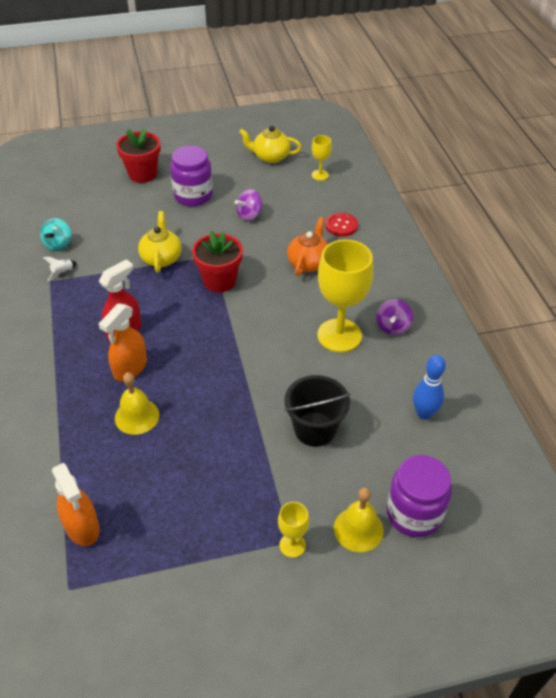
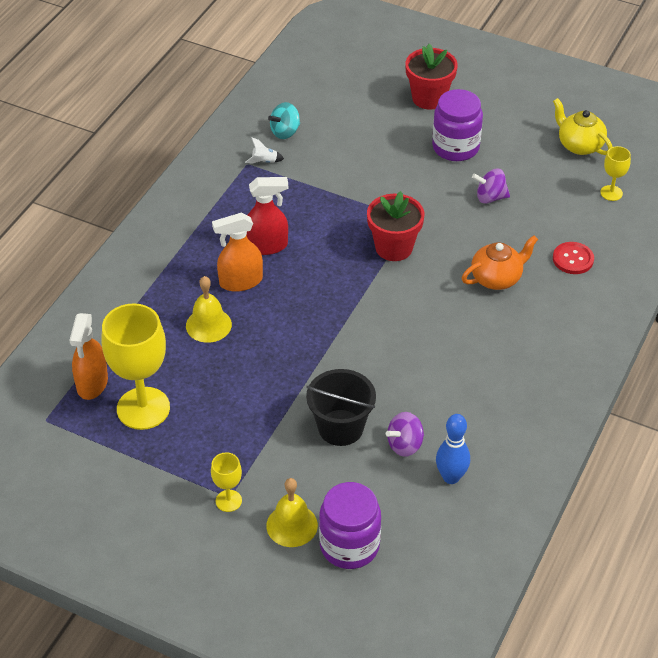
camera: 40 degrees right, 0 degrees up
yellow teapot [138,211,182,273] -> none
yellow goblet [317,240,373,352] -> yellow goblet moved to [102,303,170,430]
purple spinning top [376,299,413,335] -> purple spinning top moved to [386,412,424,457]

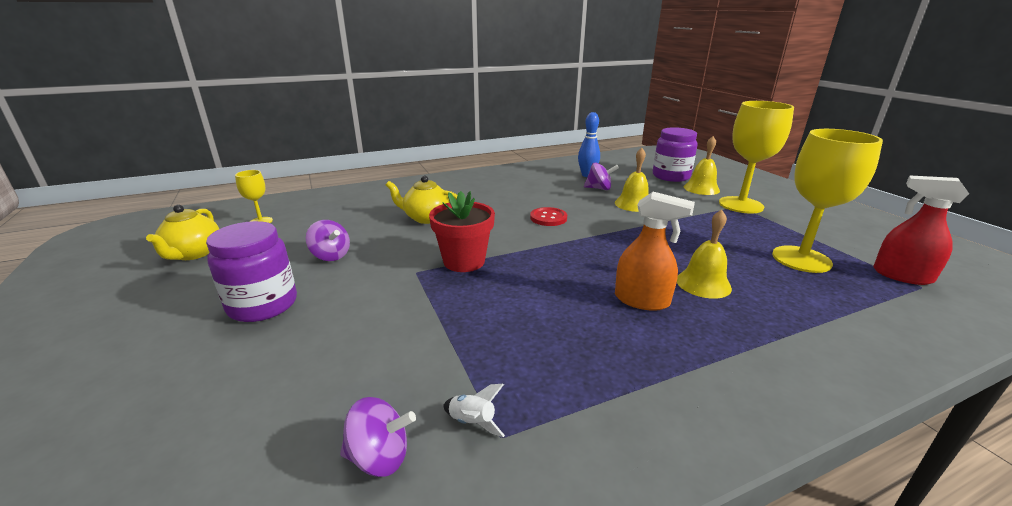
camera: 140 degrees left, 20 degrees down
orange spray bottle [69,313,108,400] -> none
yellow goblet [211,453,242,512] -> yellow goblet [719,101,794,214], size x2.11
red spray bottle [247,177,288,255] -> red spray bottle moved to [873,175,969,285]
turquoise spinning top [268,102,300,139] -> purple spinning top [340,397,416,477]
black bucket [306,369,376,446] -> yellow bell [615,148,649,212]
red flower pot [405,44,458,110] -> none
orange teapot [462,235,538,290] -> yellow teapot [386,176,457,224]
red button [553,242,594,274] -> red button moved to [530,207,567,226]

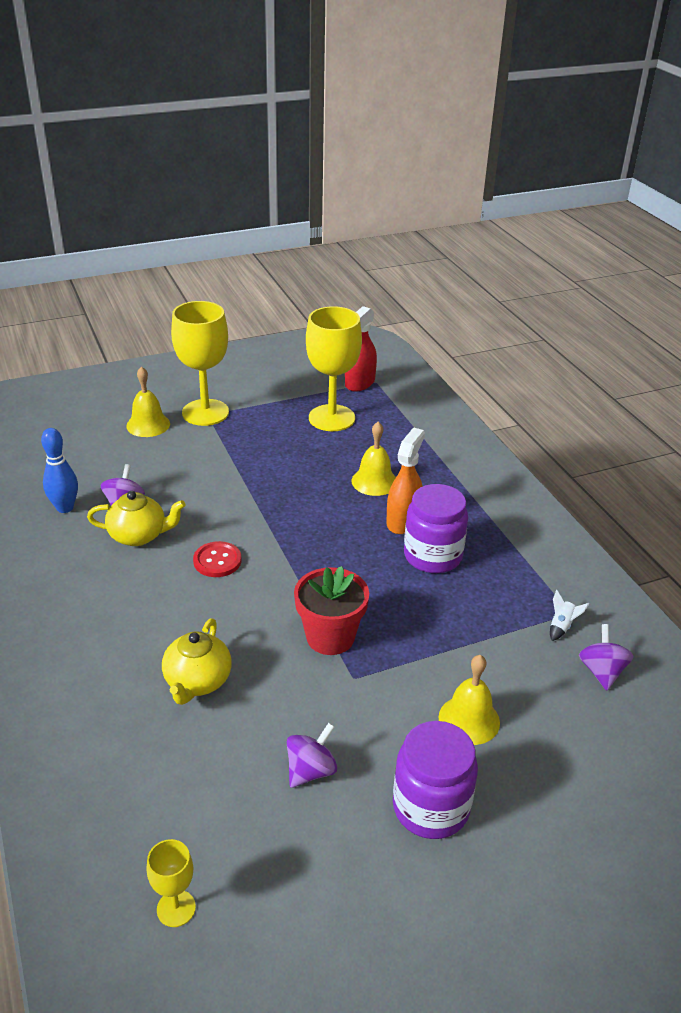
camera: 90 degrees left, 10 degrees up
yellow teapot [146,205,219,260] -> yellow teapot moved to [87,491,186,546]
yellow bell [615,148,649,212] -> yellow bell moved to [439,655,500,745]
purple jar [653,127,698,182] -> purple jar moved to [404,484,468,573]

